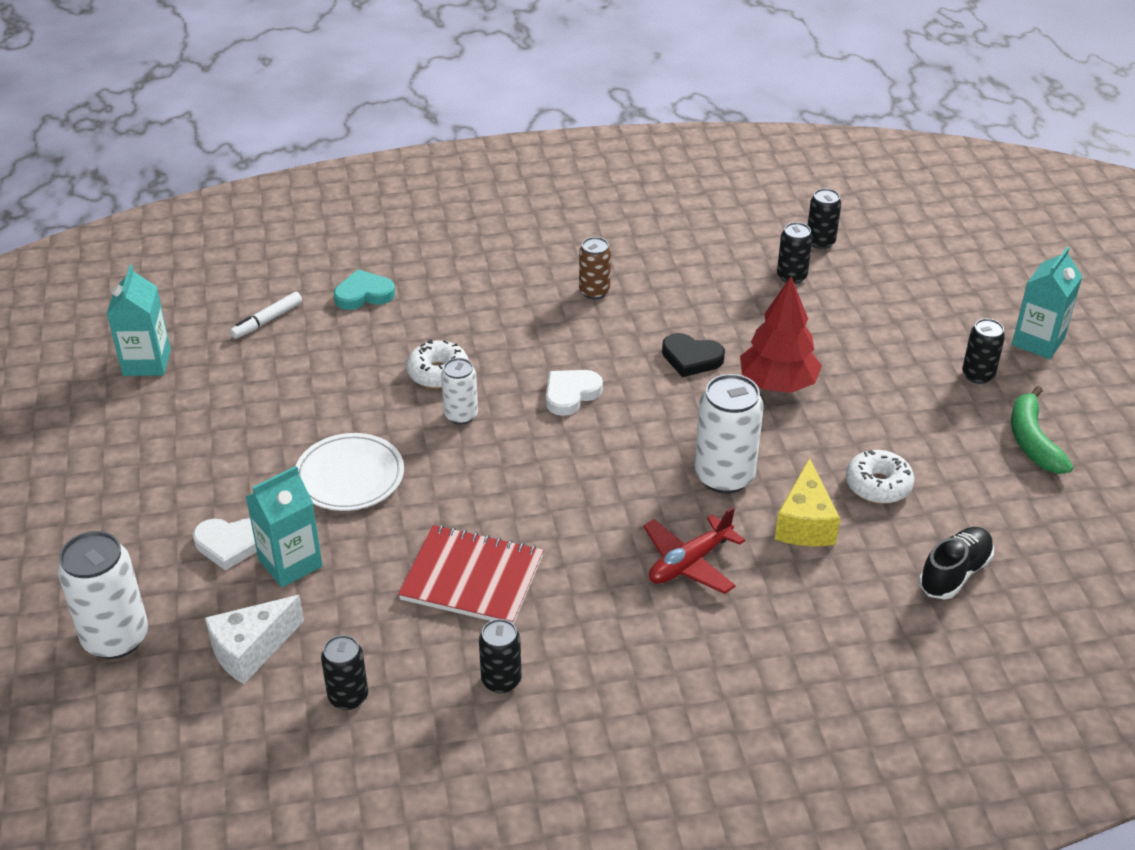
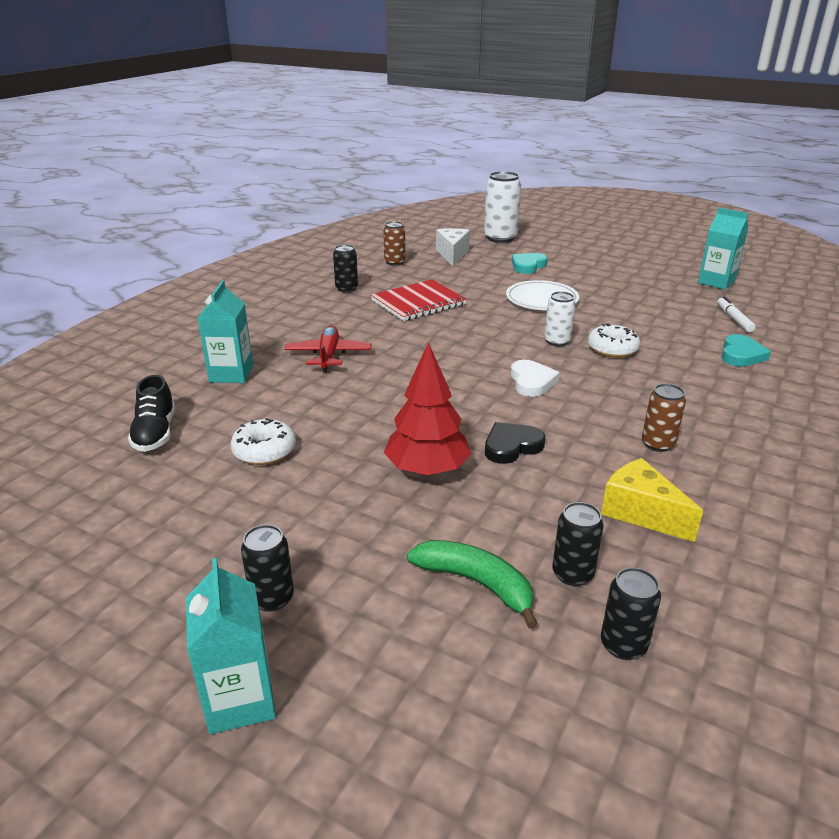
camera: 130 degrees right, 10 degrees down
white heart [193,518,257,570] -> turquoise heart [512,253,548,274]
turquoise carton [246,466,323,587] -> turquoise carton moved to [197,280,253,383]
black can [321,635,368,710] -> brown can [384,221,405,266]
white can [695,374,764,494] -> none
yellow cheese [775,458,840,546] -> yellow cheese moved to [601,458,703,542]
green banana [1011,386,1073,474] -> green banana moved to [407,540,538,629]

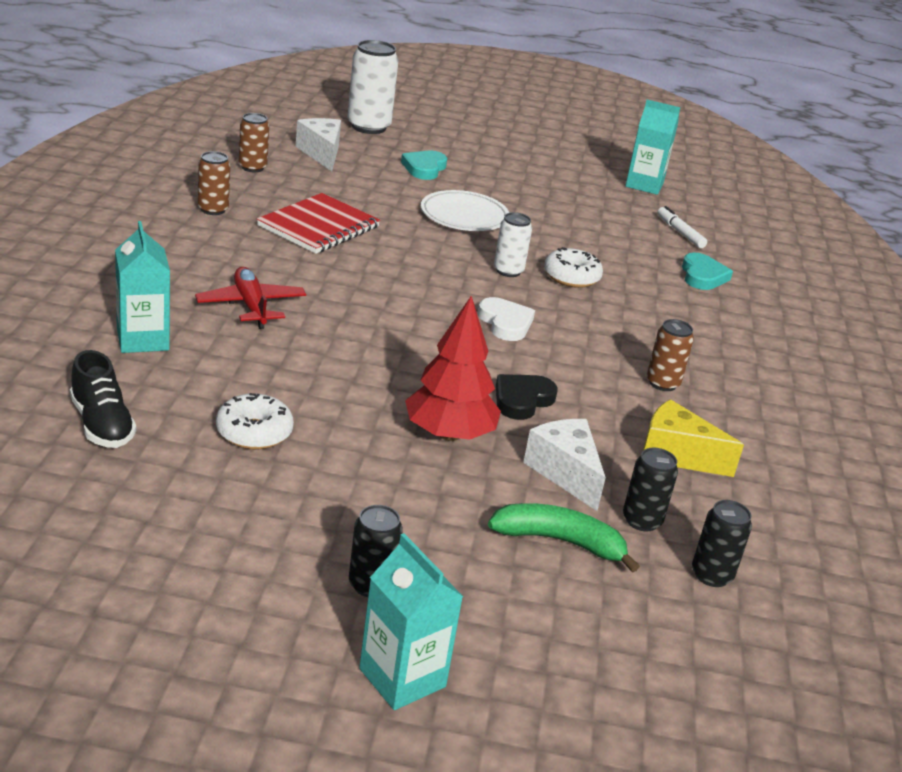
camera: 25 degrees left, 0 degrees up
black can [333,244,358,292] -> brown can [198,151,230,215]
none -> white cheese [523,419,606,511]

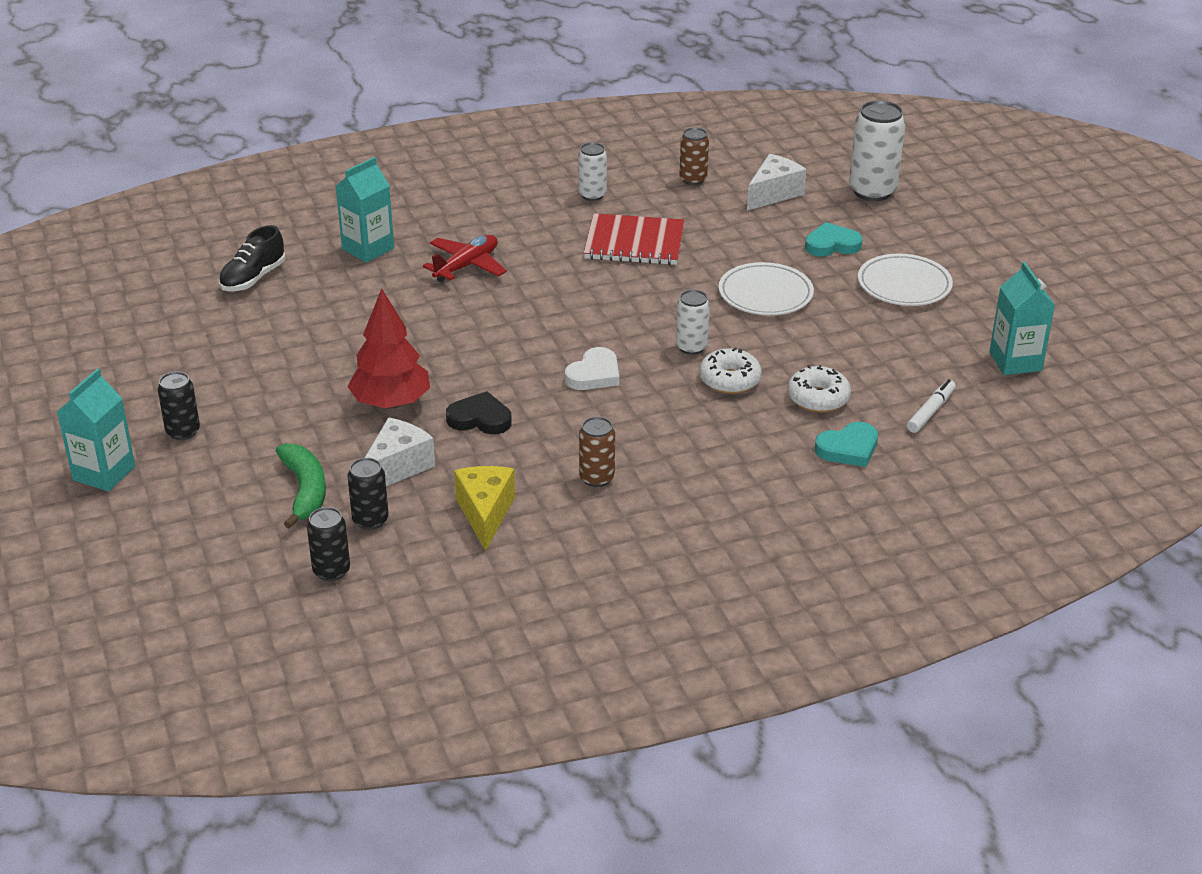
camera: 65 degrees right, 5 degrees up
brown can [198,151,230,215] -> white can [578,142,607,201]
white donut [216,393,294,449] -> white donut moved to [787,365,851,412]
none -> white plate [858,254,953,306]

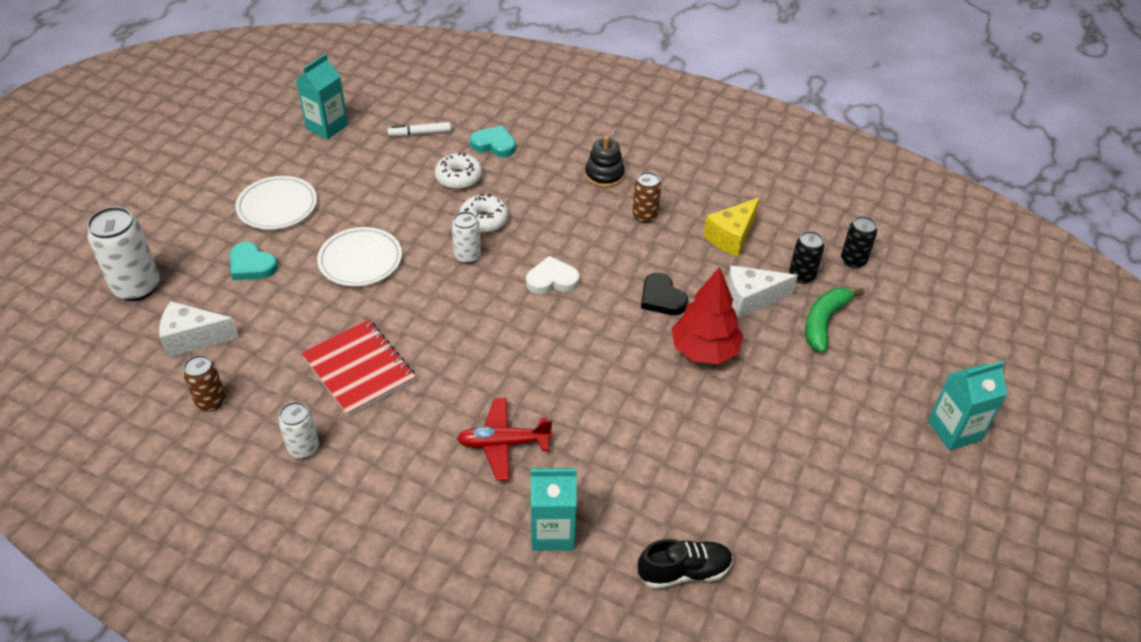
camera: 135 degrees left, 10 degrees up
black can [158,372,200,440] -> none
none -> black stacking toy [585,136,625,188]

